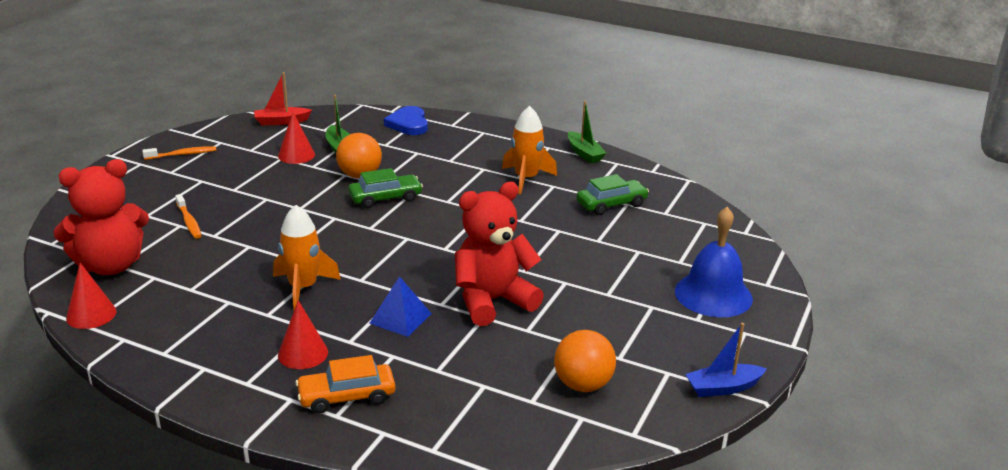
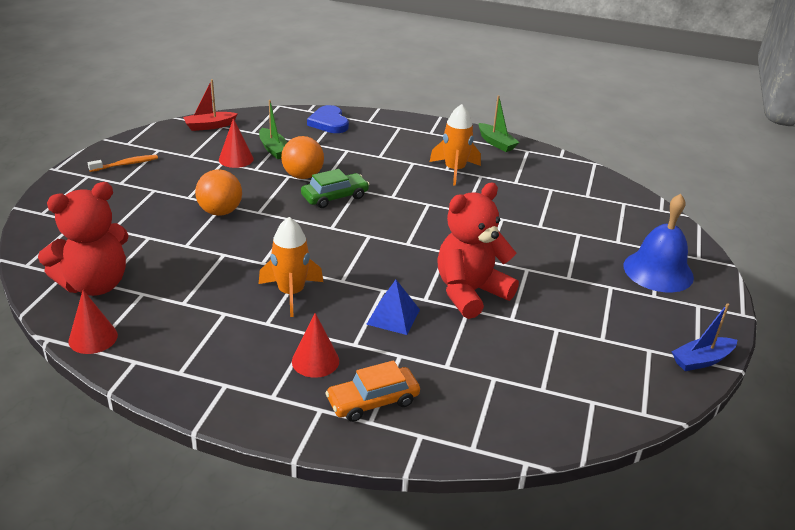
camera: 10 degrees left, 5 degrees up
orange toothbrush [175,194,202,239] -> none
orange ball [554,330,616,392] -> orange ball moved to [195,169,242,216]
green car [576,174,649,215] -> none

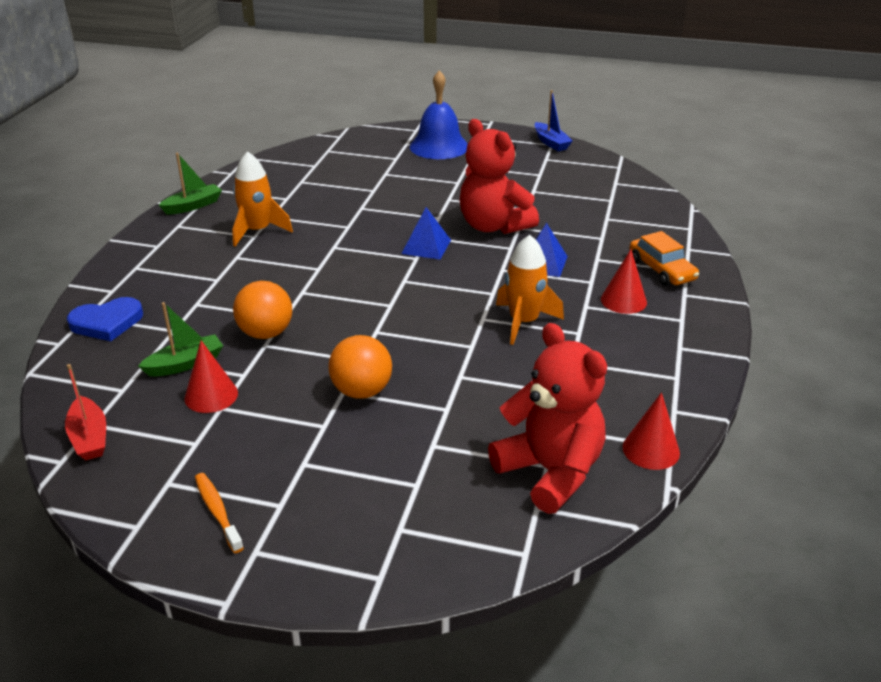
camera: 90 degrees left, 0 degrees up
green car [301,169,370,208] -> none
none -> blue pyramid [401,207,451,260]

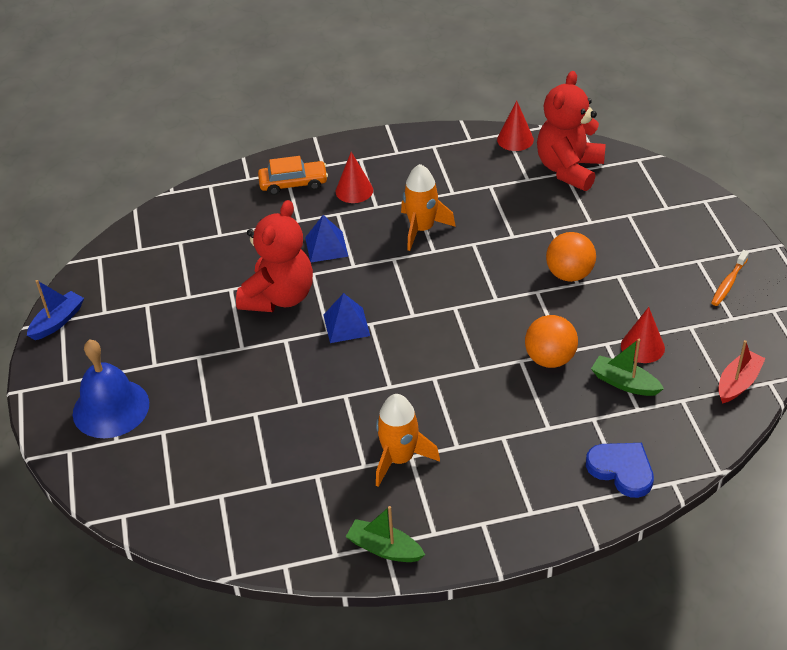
camera: 115 degrees left, 10 degrees up
orange car [630,231,699,286] -> orange car turned 45 degrees clockwise [258,156,328,195]

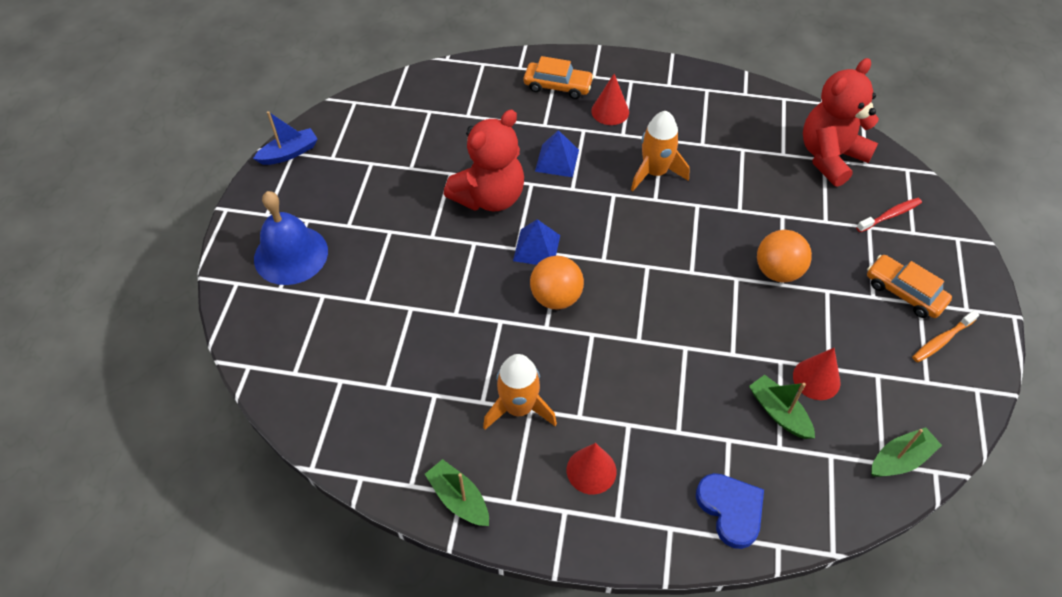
camera: 20 degrees right, 10 degrees up
red cone [497,101,534,151] -> red cone moved to [567,443,617,495]
orange ball [525,315,578,368] -> orange ball moved to [530,256,584,310]
red boat [718,340,766,404] -> green boat [871,427,942,477]
none -> red toothbrush [856,198,922,232]
none -> orange car [867,255,952,318]

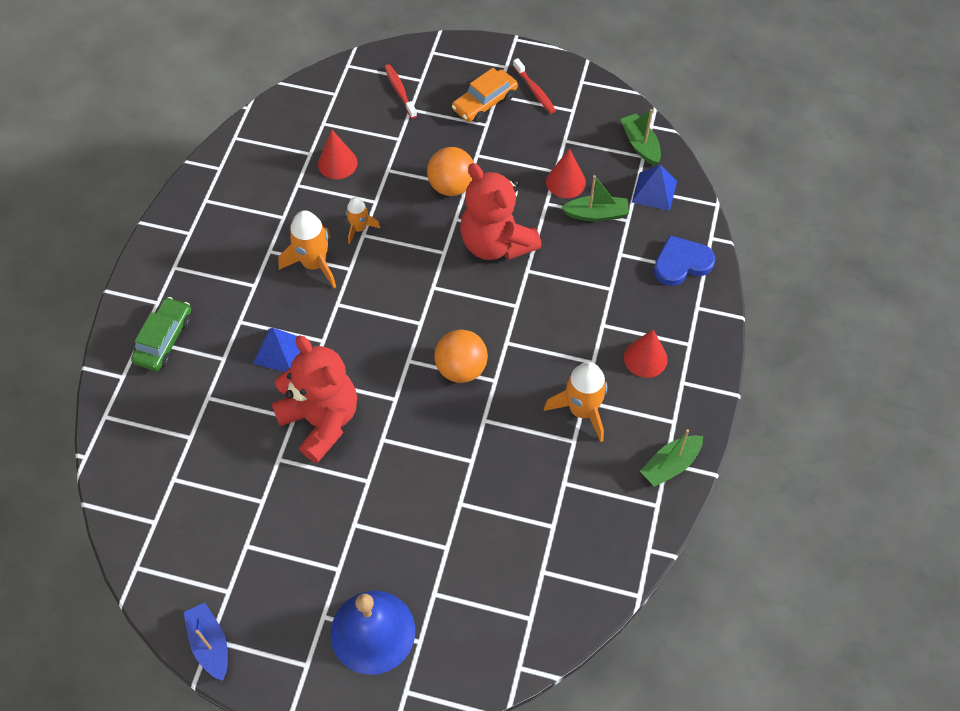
camera: 85 degrees left, 5 degrees up
blue pyramid [513,219,560,265] -> blue pyramid moved to [632,164,677,211]
orange car [524,56,594,99] -> green car [131,297,192,371]
red cone [591,74,629,125] -> red cone moved to [318,130,357,179]
green boat [749,375,815,439] -> green boat turned 150 degrees counterclockwise [561,175,629,221]
red teddy bear [803,58,879,187] -> red teddy bear moved to [460,163,542,260]
orange toothbrush [912,310,980,362] -> red toothbrush [513,58,556,114]
none -> orange rocket [346,197,380,244]

